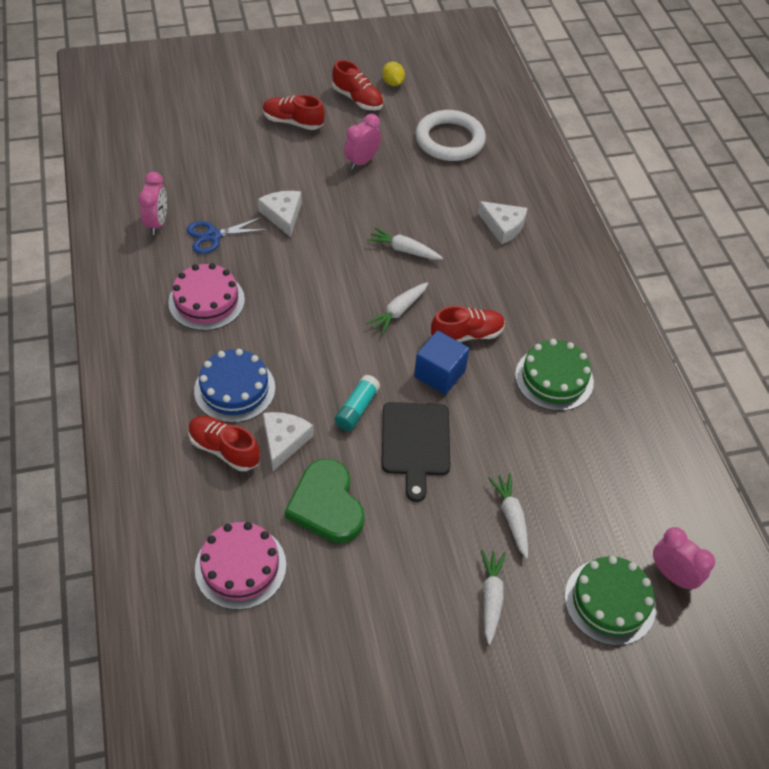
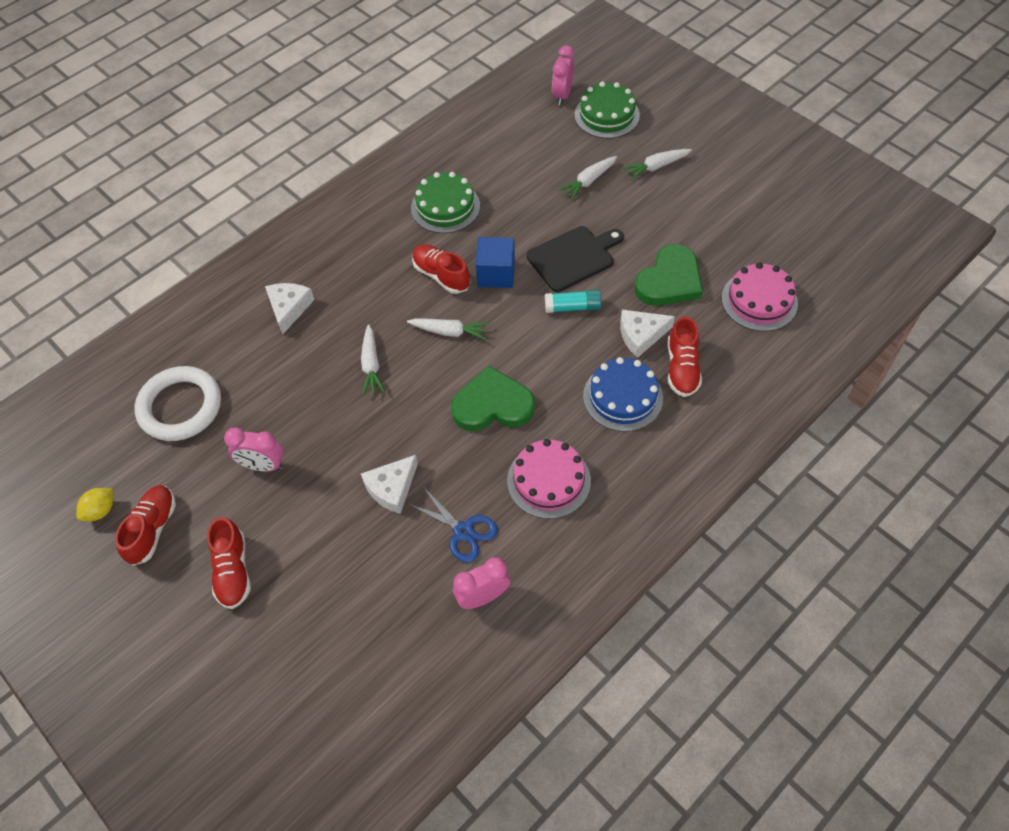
camera: 115 degrees left, 5 degrees up
none -> green heart [451,366,535,431]

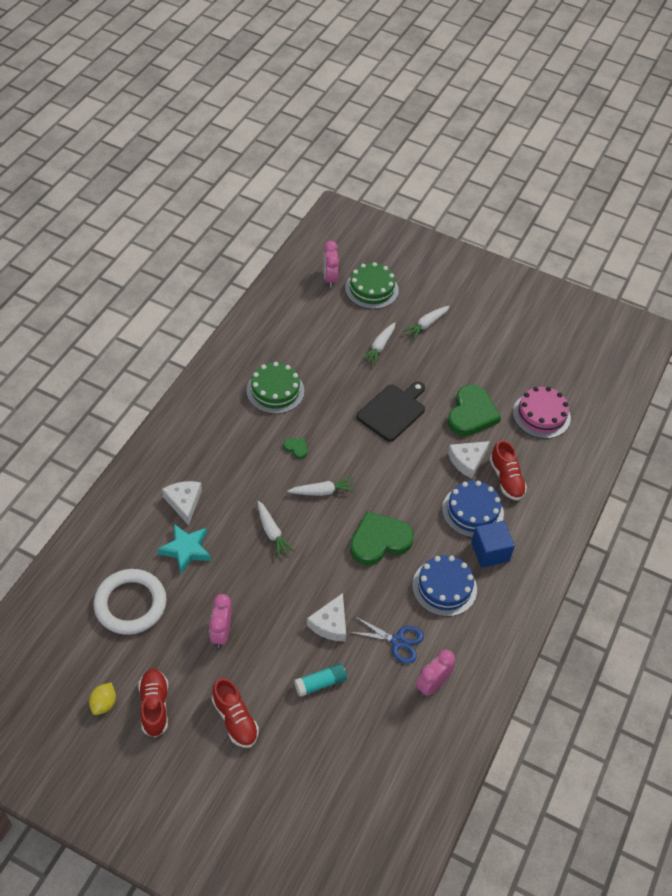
camera: 25 degrees left, 5 degrees down
pink clock [224,428,284,472] -> pink clock turned 105 degrees clockwise [209,594,232,648]
red shoe [412,244,470,294] -> green heart [283,438,308,459]
blue cube [476,237,515,288] -> blue cube moved to [471,521,515,568]
pink cake [507,439,591,519] -> blue cake [412,555,477,617]
turquoise glue stick [545,290,601,313] -> turquoise glue stick moved to [294,663,347,697]
none -> turquoise star [157,524,211,574]

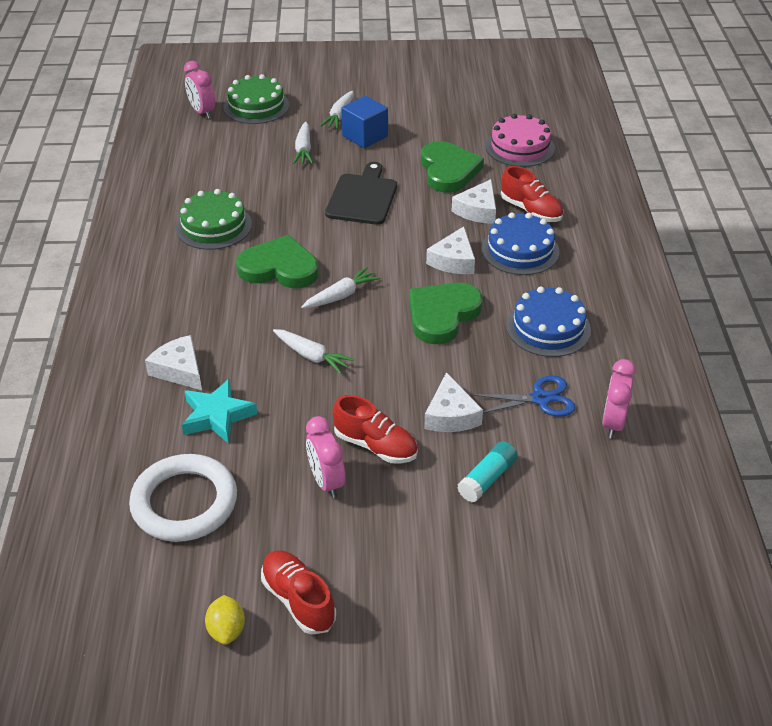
camera: 25 degrees left, 10 degrees down
red shoe [212,678,259,748] -> red shoe moved to [333,395,418,464]
green heart [283,438,308,459] -> green heart [236,235,319,288], size x2.30
blue cube [471,521,515,568] -> blue cube moved to [341,96,388,148]
none -> white cheese [426,226,475,274]

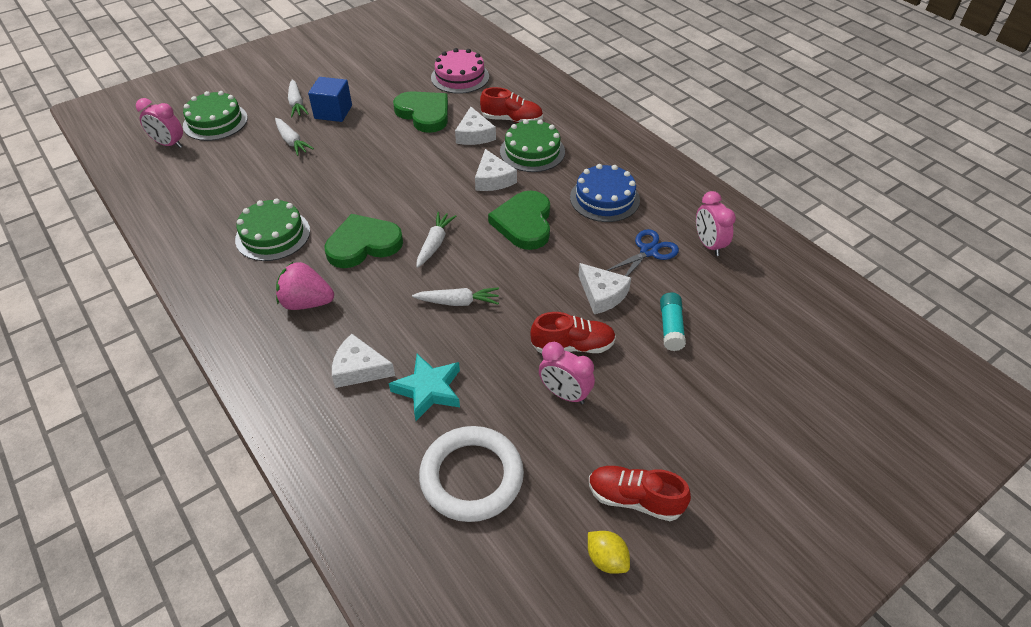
camera: 35 degrees left, 5 degrees up
black cutting board [325,162,397,225] -> none
blue cake [481,213,559,275] -> green cake [500,119,565,172]
none -> pink strawberry [276,262,334,310]

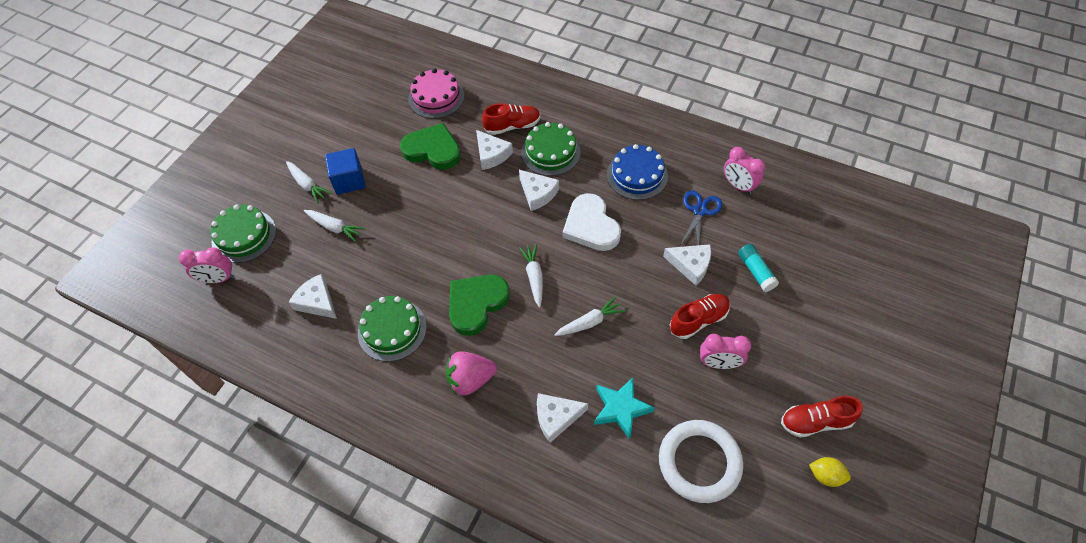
camera: 25 degrees left, 10 degrees up
green heart [488,191,550,250] -> white heart [563,193,621,251]
none -> white cheese [288,274,337,319]

